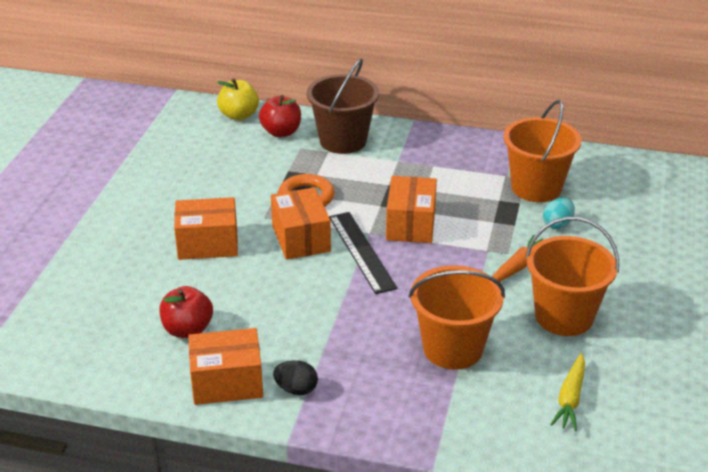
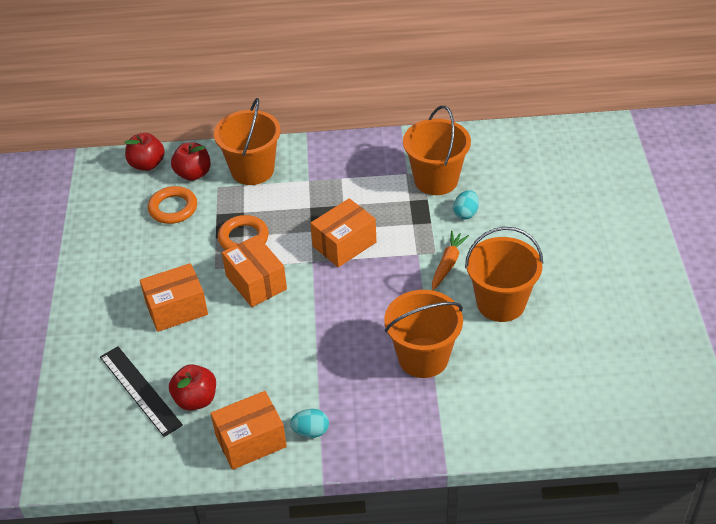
camera: 15 degrees left, 10 degrees up
yellow apple [217,78,259,120] -> red apple [124,133,165,171]
black egg [273,360,318,395] -> turquoise egg [290,409,329,438]
brown bucket [307,59,379,154] -> orange bucket [214,98,280,185]
black ruler [329,212,398,294] -> black ruler moved to [100,346,183,437]
orange box [386,176,437,243] -> orange box turned 60 degrees clockwise [310,198,376,267]
yellow carrot [550,353,585,431] -> none
none -> orange ring [148,186,197,224]

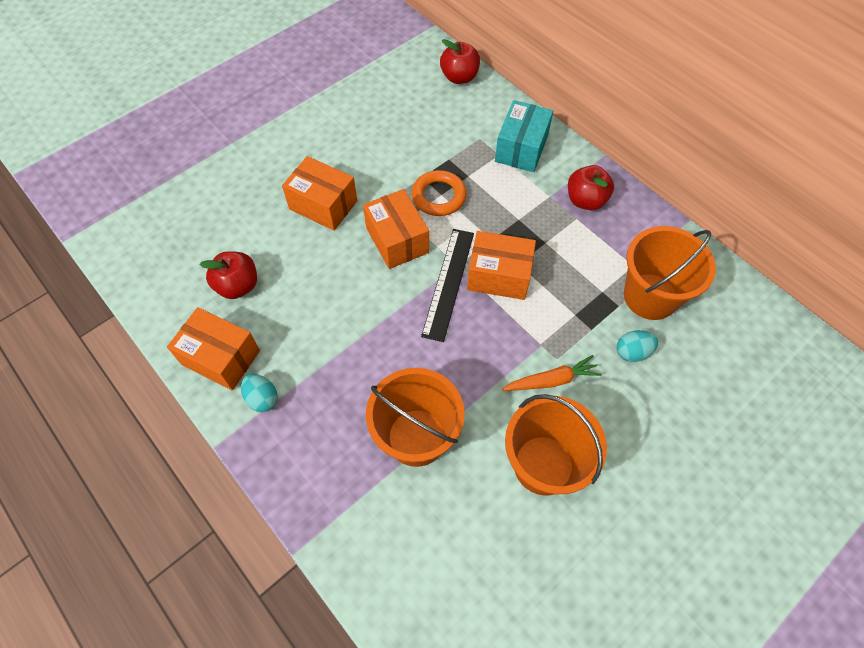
camera: 50 degrees right, 15 degrees up
black ruler [100,346,183,437] -> black ruler moved to [421,229,474,342]
orange ring [148,186,197,224] -> none
red apple [171,142,211,181] -> red apple moved to [568,165,614,210]
orange bucket [214,98,280,185] -> turquoise box [495,100,553,172]
orange box [222,235,287,307] -> orange box turned 45 degrees counterclockwise [363,189,429,269]

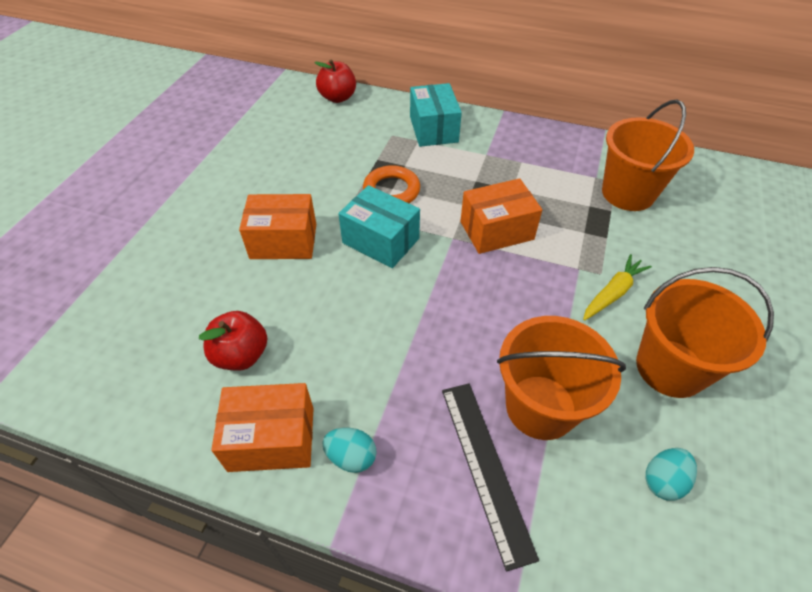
camera: 30 degrees left, 10 degrees down
orange box [363,189,429,269] -> turquoise box [338,185,420,268]
black ruler [421,229,474,342] -> black ruler moved to [442,383,539,572]
orange carrot [502,355,602,391] -> yellow carrot [583,254,652,321]
red apple [568,165,614,210] -> none
turquoise egg [617,330,658,362] -> turquoise egg moved to [646,448,697,501]

